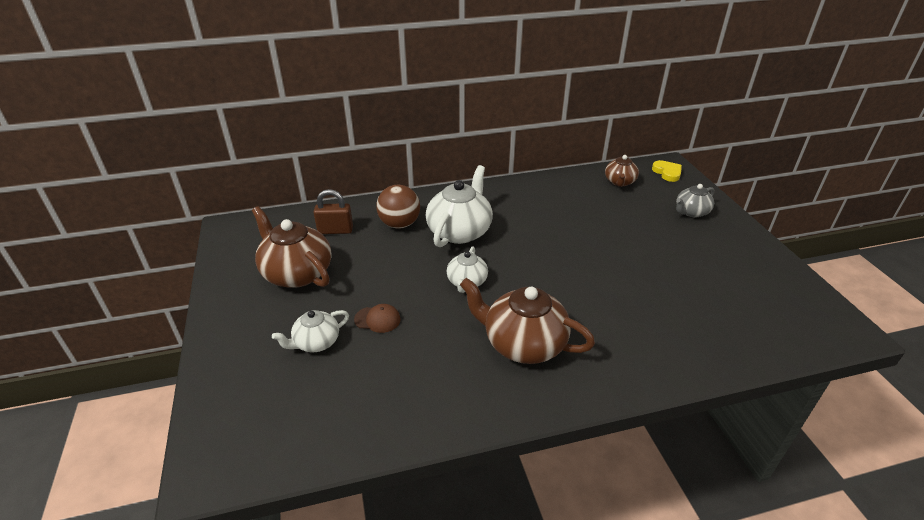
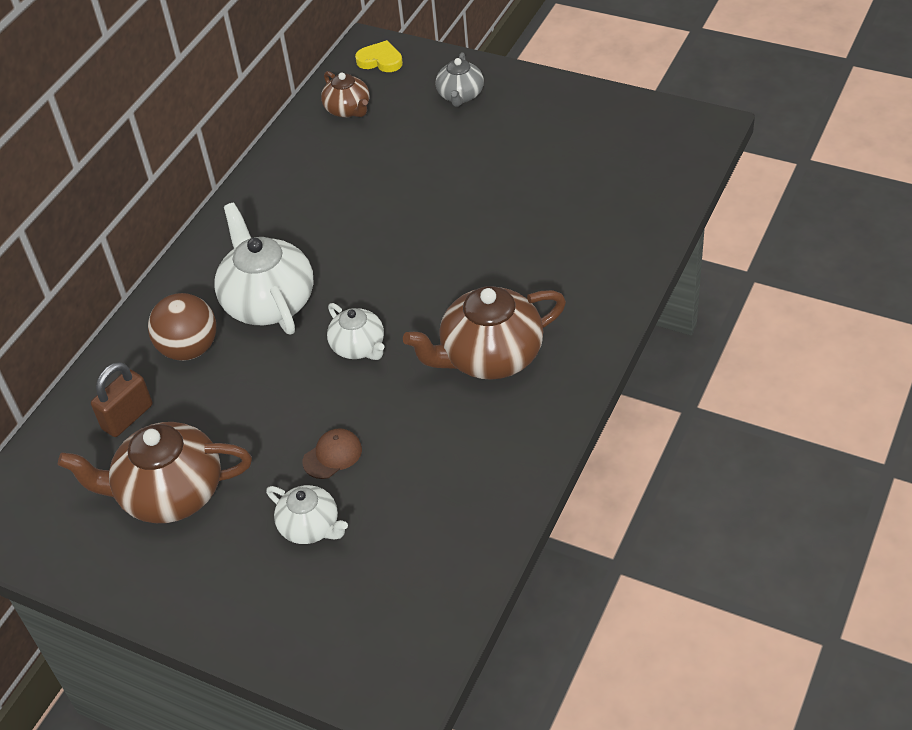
camera: 45 degrees left, 10 degrees up
white teapot [272,310,349,352] -> white teapot turned 60 degrees counterclockwise [266,485,348,544]

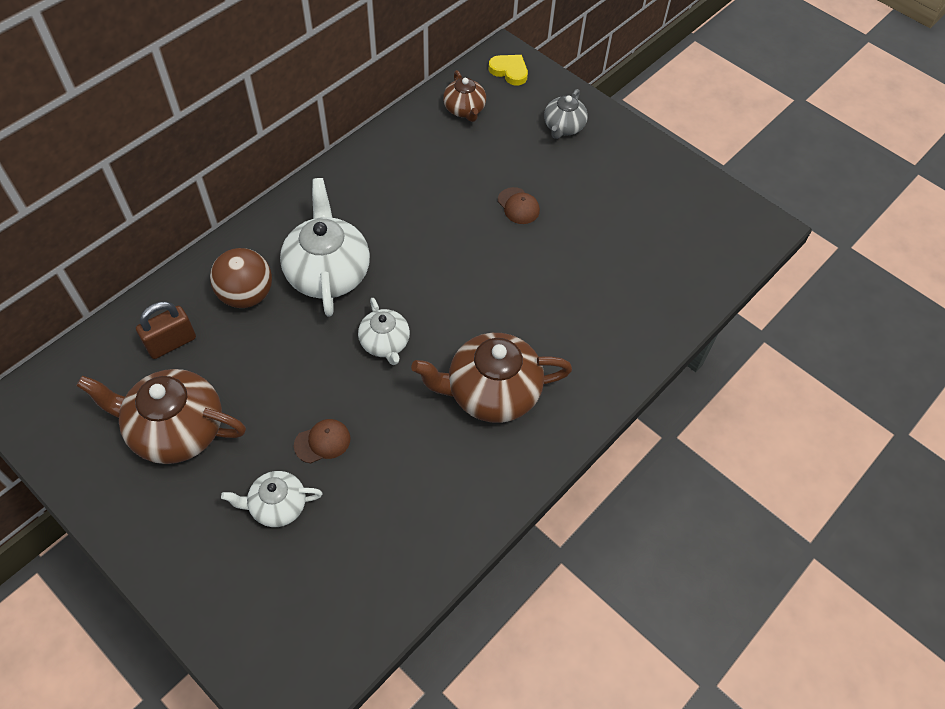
camera: 10 degrees right, 10 degrees up
white teapot [266,485,348,544] -> white teapot turned 120 degrees clockwise [221,471,322,527]
none -> brown cap [498,187,540,224]

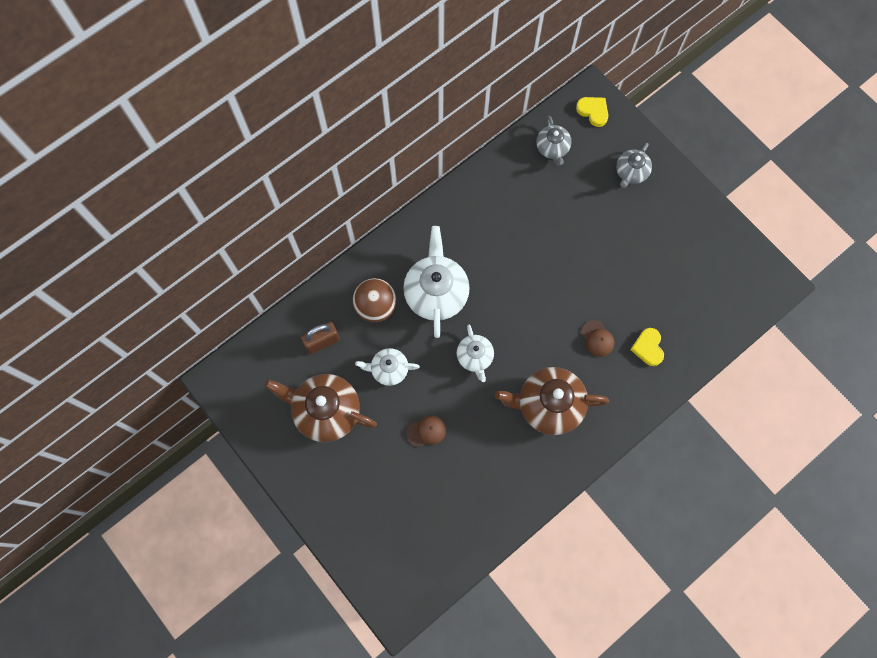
camera: 10 degrees right, 15 degrees up
white teapot [221,471,322,527] -> white teapot moved to [355,348,420,386]
brown teapot [443,70,486,122] -> grey teapot [536,116,572,166]
brown cap [498,187,540,224] -> brown cap moved to [581,320,614,357]
none -> yellow heart [630,328,664,366]

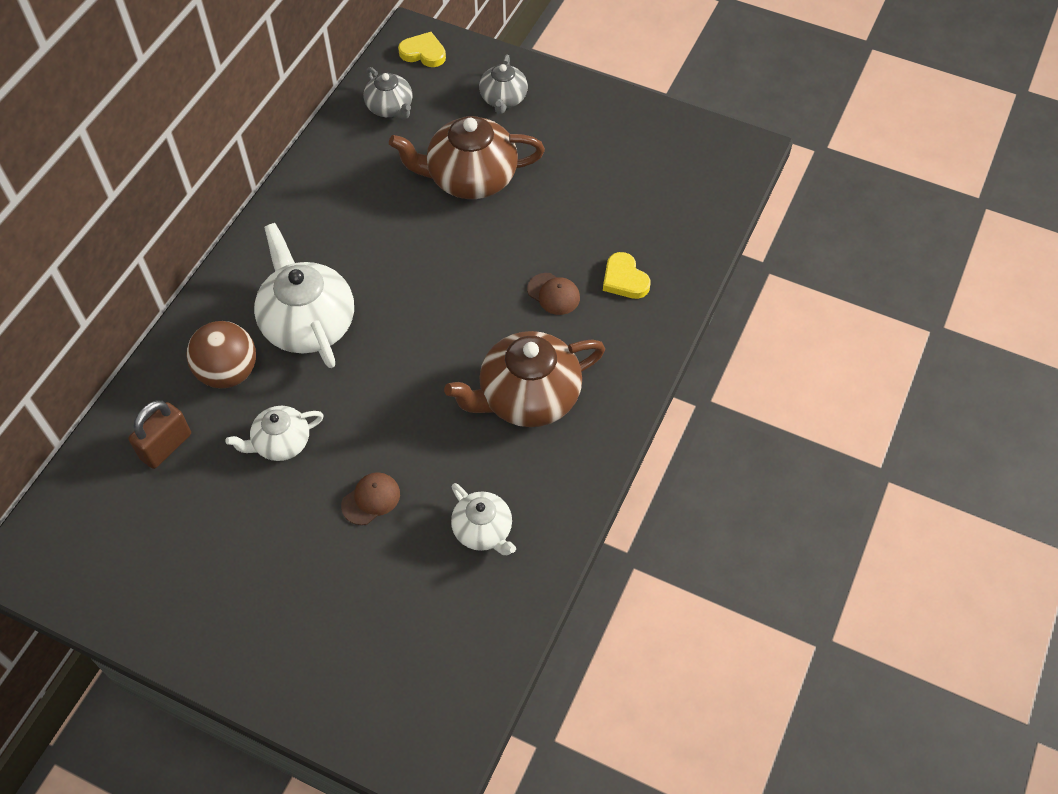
camera: 25 degrees left, 15 degrees down
brown teapot [265,374,377,442] -> brown teapot moved to [389,116,545,199]
white teapot [457,325,494,382] -> white teapot moved to [451,483,516,555]

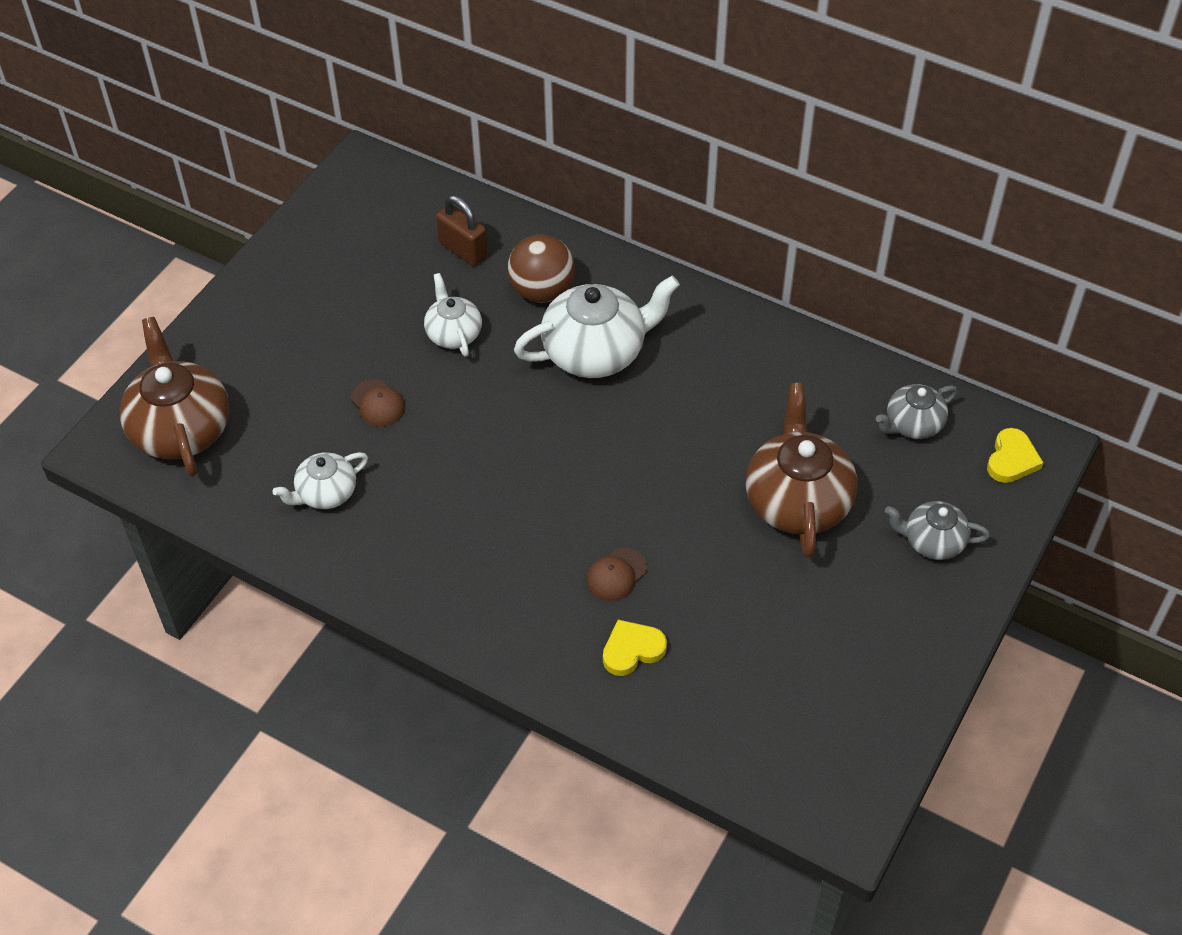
camera: 95 degrees right, 5 degrees down
brown teapot [444,331,605,427] -> brown teapot moved to [119,317,230,476]

